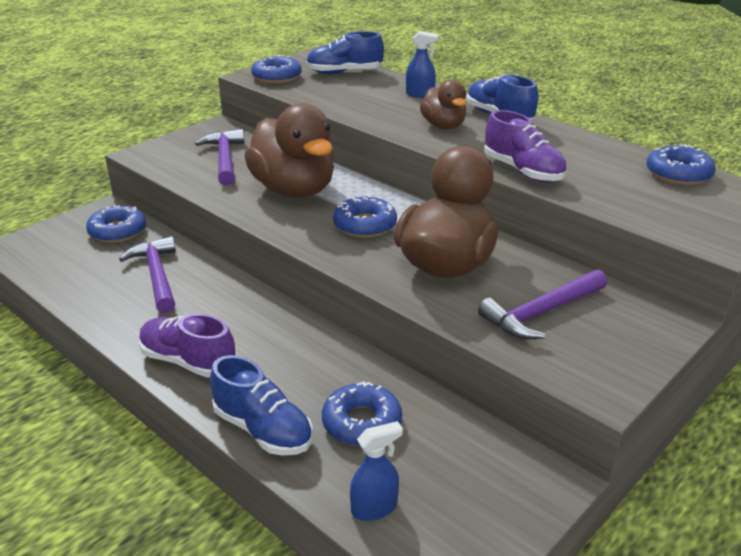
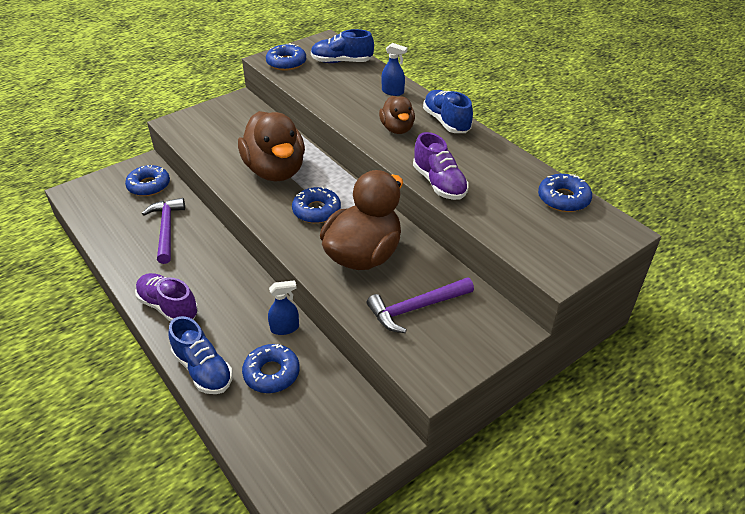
camera: 10 degrees right, 10 degrees up
purple hammer [195,129,245,185] -> none
blue spray bottle [350,421,403,521] -> blue spray bottle moved to [268,280,299,335]

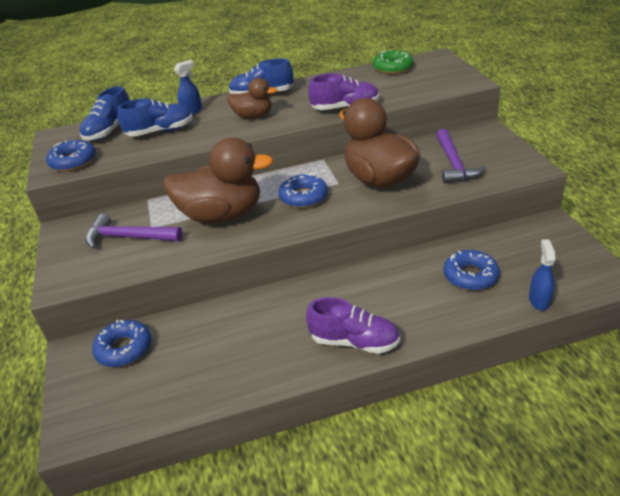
camera: 65 degrees left, 5 degrees down
purple shoe [135,273,198,322] -> purple shoe turned 135 degrees counterclockwise [306,297,400,354]
purple hammer [142,198,185,264] -> purple hammer moved to [86,214,182,249]
blue shoe [168,316,233,394] -> blue shoe moved to [117,98,193,137]
blue spray bottle [268,280,299,335] -> blue spray bottle moved to [529,240,556,311]
blue donut [538,174,592,212] -> green donut [373,49,413,74]

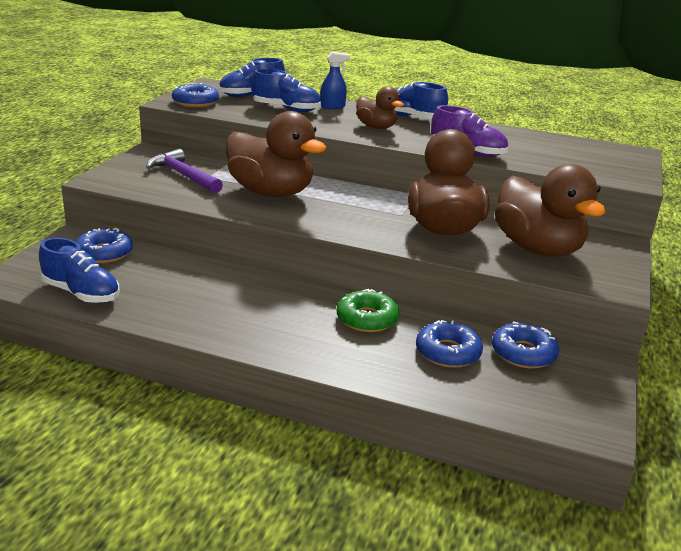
camera: 30 degrees right, 10 degrees down
blue donut [279,173,328,208] -> blue donut moved to [492,322,559,369]
purple shoe [306,297,400,354] -> none
green donut [373,49,413,74] -> green donut moved to [337,289,399,332]
purple hammer [436,129,486,184] -> brown duck [495,164,606,257]
blue spray bottle [529,240,556,311] -> none
none -> blue shoe [39,238,120,303]

